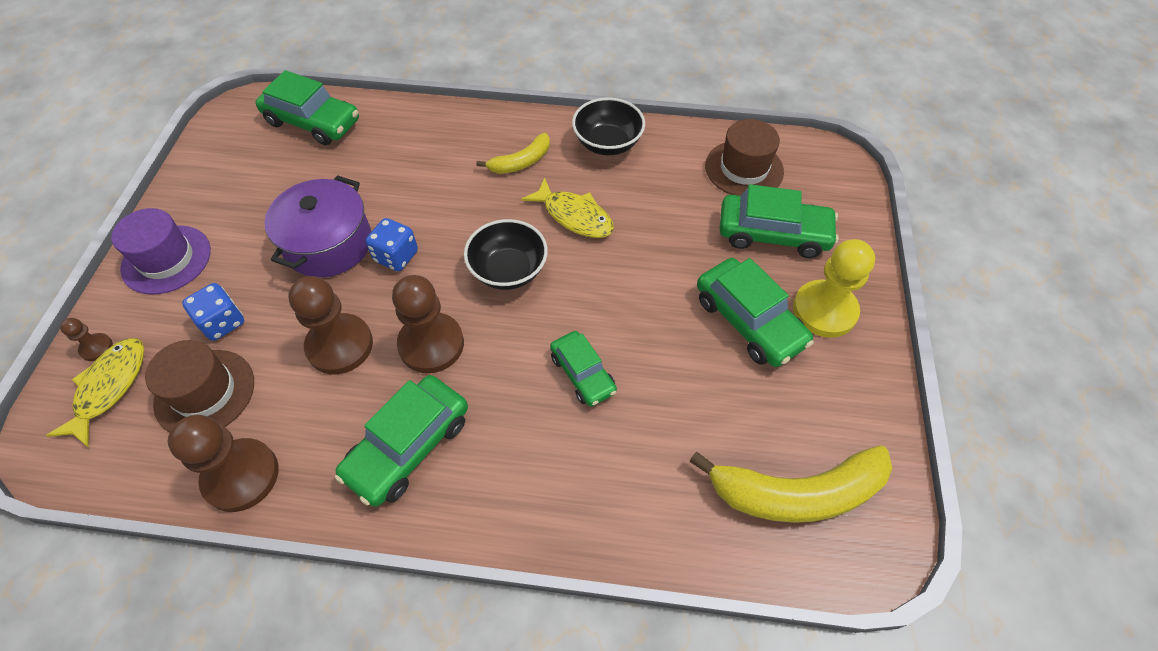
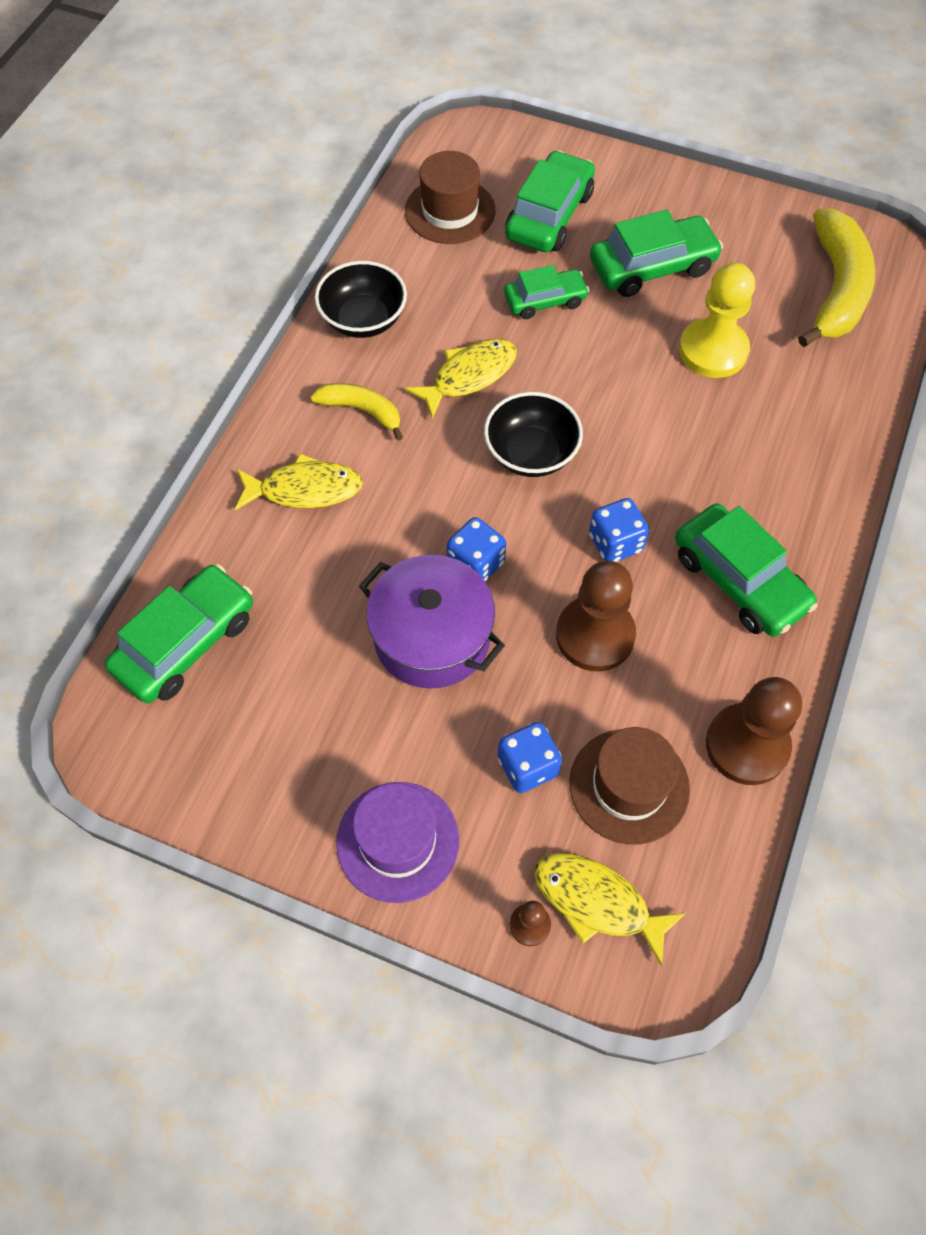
camera: 75 degrees left, 5 degrees up
brown pawn [392,275,464,373] -> blue dice [589,498,649,562]
yellow banana [476,133,550,174] -> yellow banana turned 45 degrees counterclockwise [310,383,403,441]
green car [550,331,617,407] -> green car moved to [504,265,589,319]
yellow pawn [793,239,875,338] -> yellow pawn moved to [679,263,755,378]
none -> yellow fish [235,453,363,510]

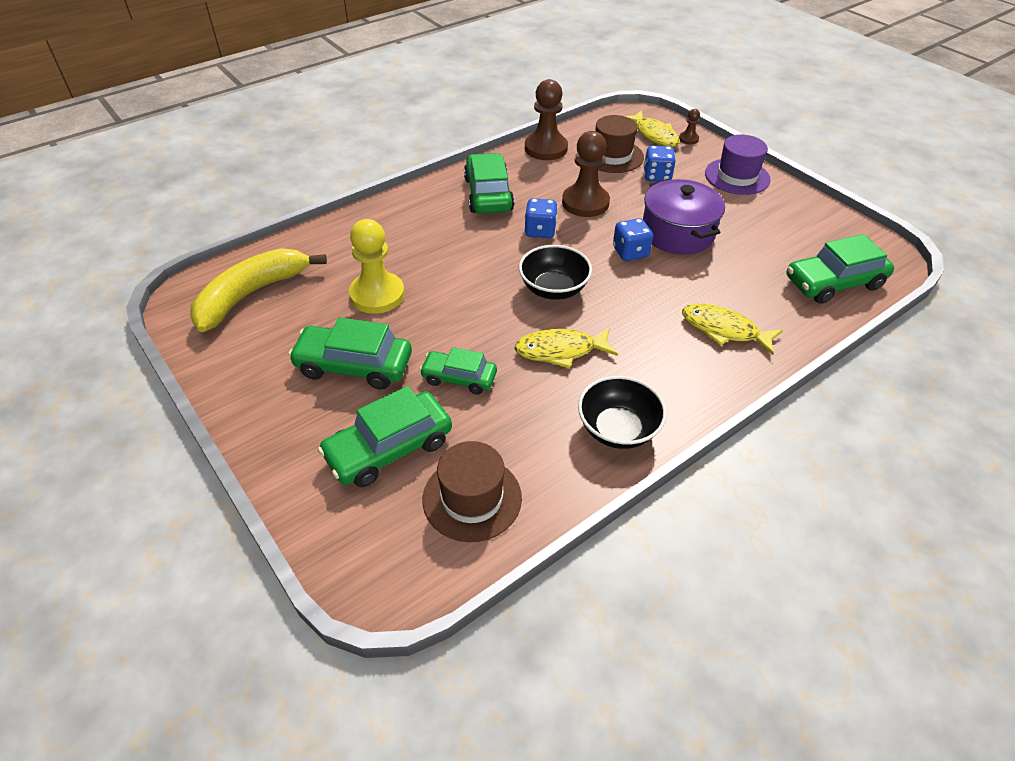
camera: 150 degrees left, 15 degrees down
yellow banana [310,383,403,441] -> none

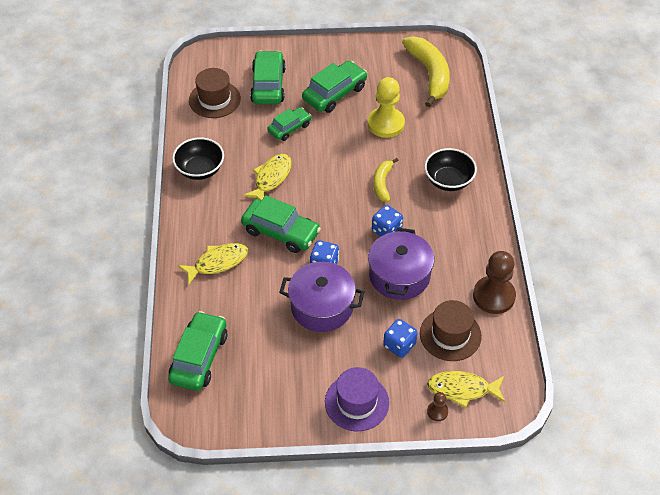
camera: 125 degrees right, 5 degrees up
green car [464,153,515,214] -> green car moved to [241,195,321,253]
black bowl [519,245,592,300] -> black bowl moved to [424,148,477,191]
brown pawn [562,131,610,217] -> purple pot [368,228,434,300]
none -> yellow banana [373,158,398,202]

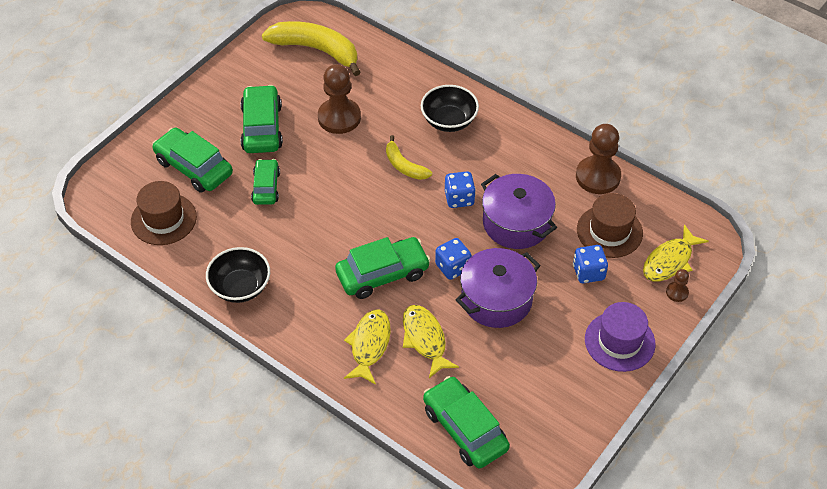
camera: 50 degrees left, 0 degrees up
yellow fish [243,154,292,200] -> yellow fish moved to [403,305,459,378]
yellow pawn [368,77,405,138] -> brown pawn [318,64,361,134]

